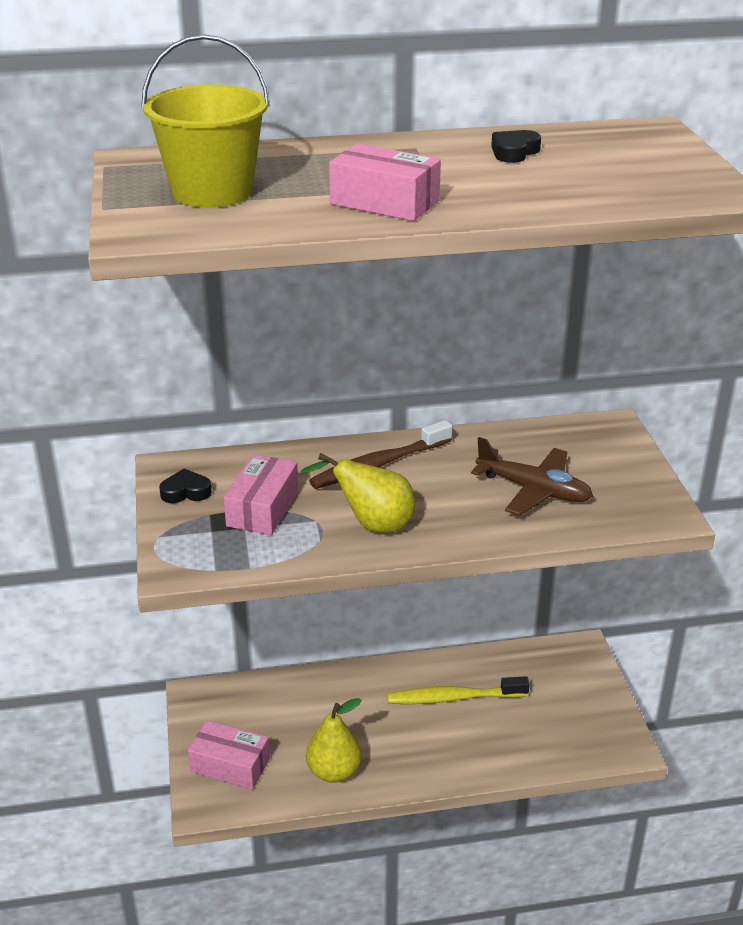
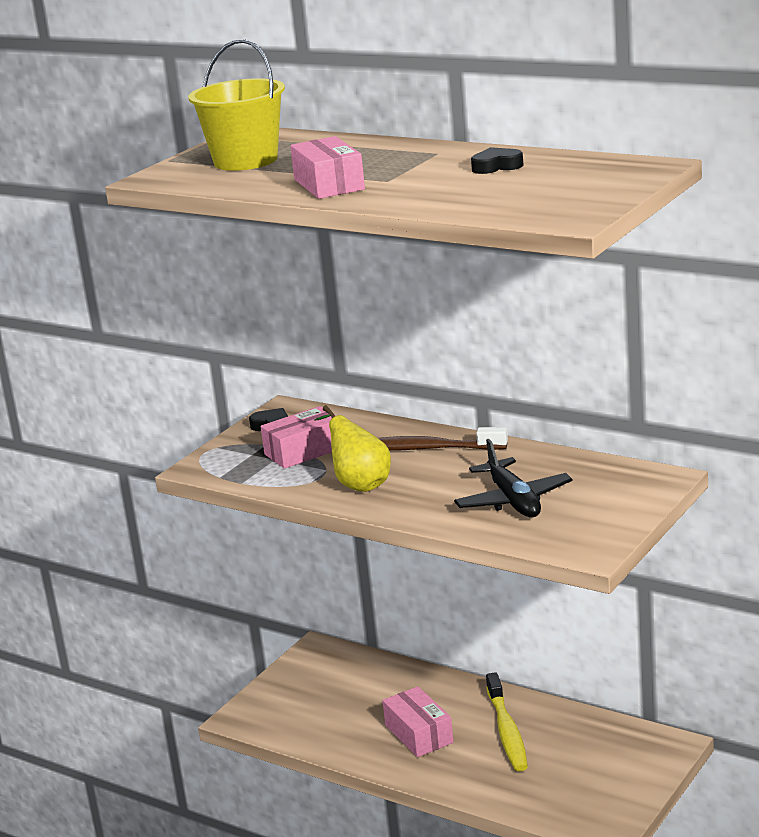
camera: 45 degrees right, 10 degrees down
pink box [188,720,270,790] -> pink box moved to [383,686,454,757]
yellow pear [306,698,362,783] -> none
yellow toothbrush [387,676,530,704] -> yellow toothbrush turned 135 degrees counterclockwise [486,672,528,772]
brown plane [471,437,593,516] -> black plane [454,439,573,517]

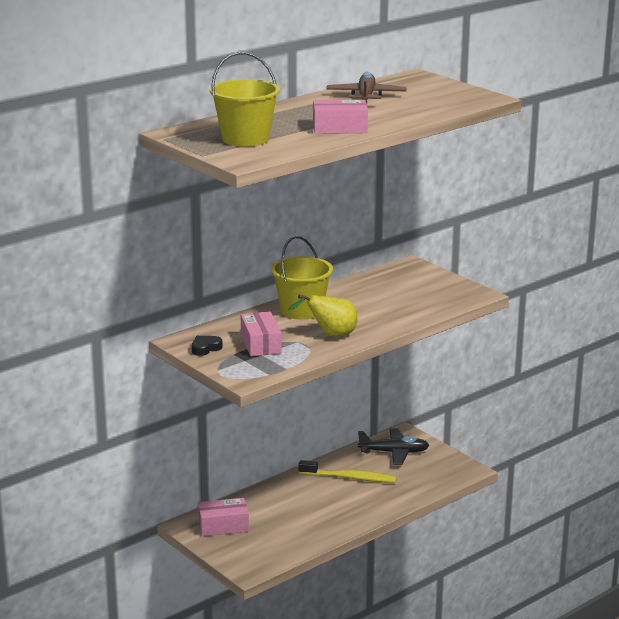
camera: 75 degrees left, 0 degrees up
brown toothbrush [378,427,508,451] -> yellow bucket [271,236,333,320]
pink box [383,686,454,757] -> pink box moved to [198,498,249,536]
black plane [454,439,573,517] -> black plane moved to [358,429,429,465]
black heart [471,147,524,174] -> brown plane [326,72,407,103]

